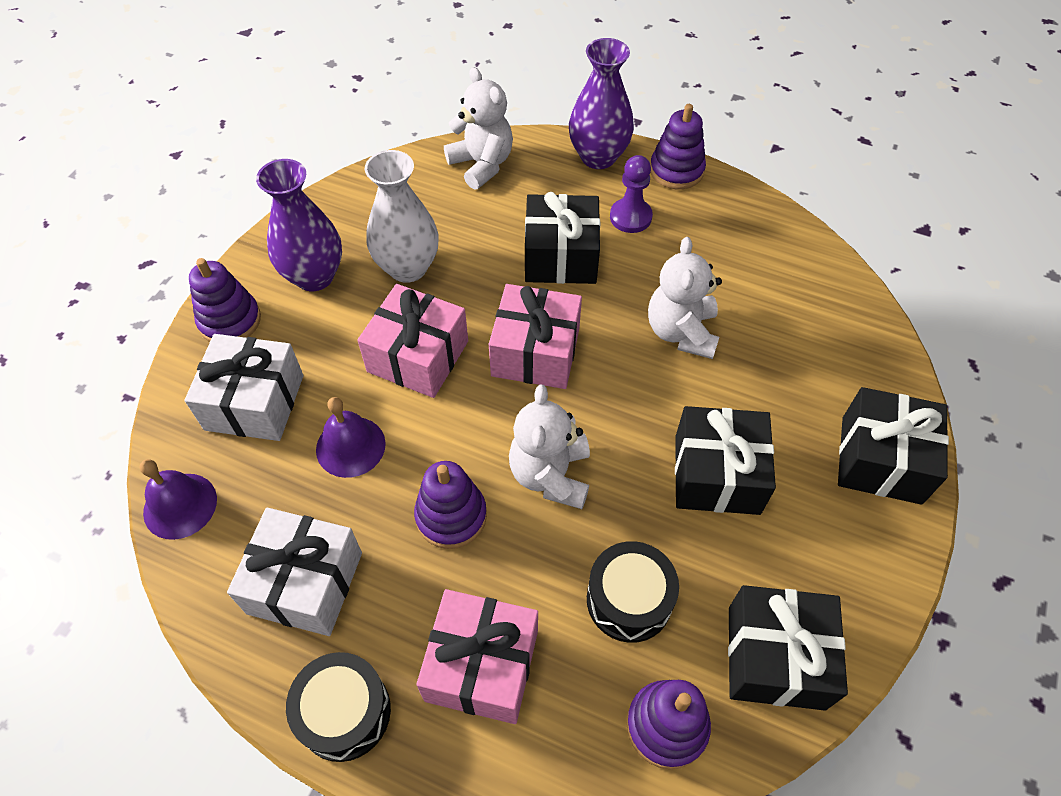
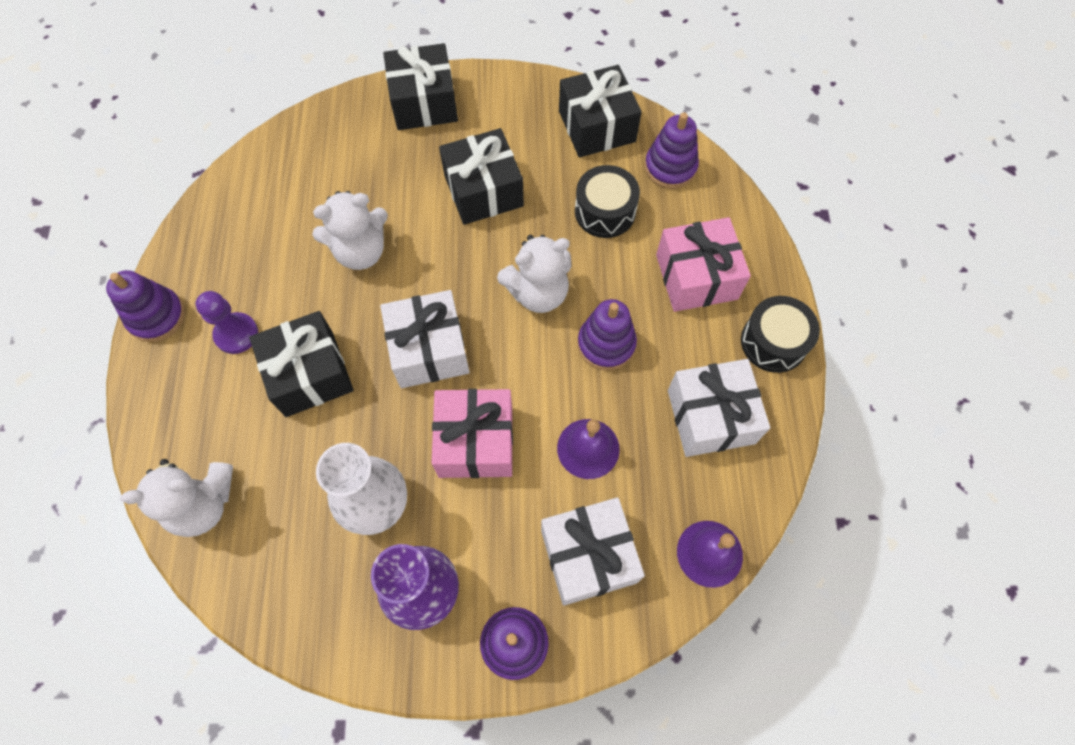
camera: 115 degrees left, 10 degrees up
white teddy bear [444,67,513,190] -> white teddy bear turned 135 degrees counterclockwise [120,459,233,537]
pink gift [489,284,582,389] -> white gift [380,290,470,388]
purple vase [569,38,634,169] -> none

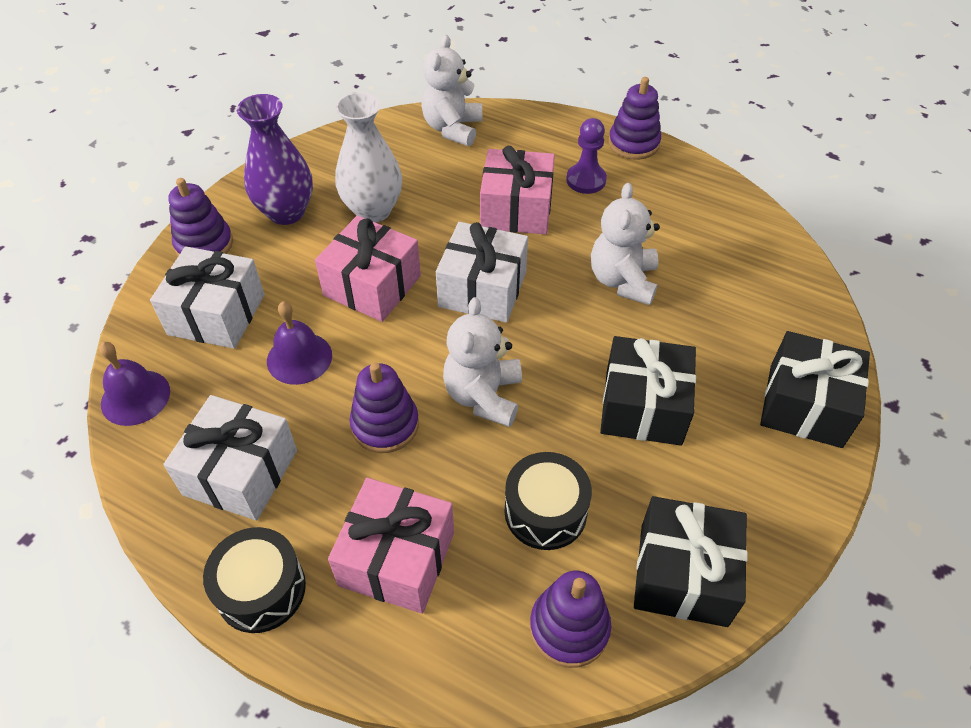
camera: 120 degrees right, 15 degrees down
black gift [249,311,354,417] -> pink gift [480,146,555,234]

